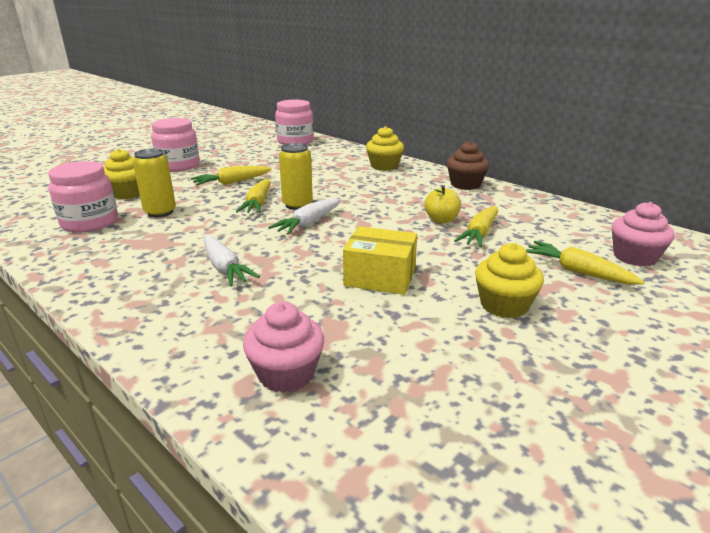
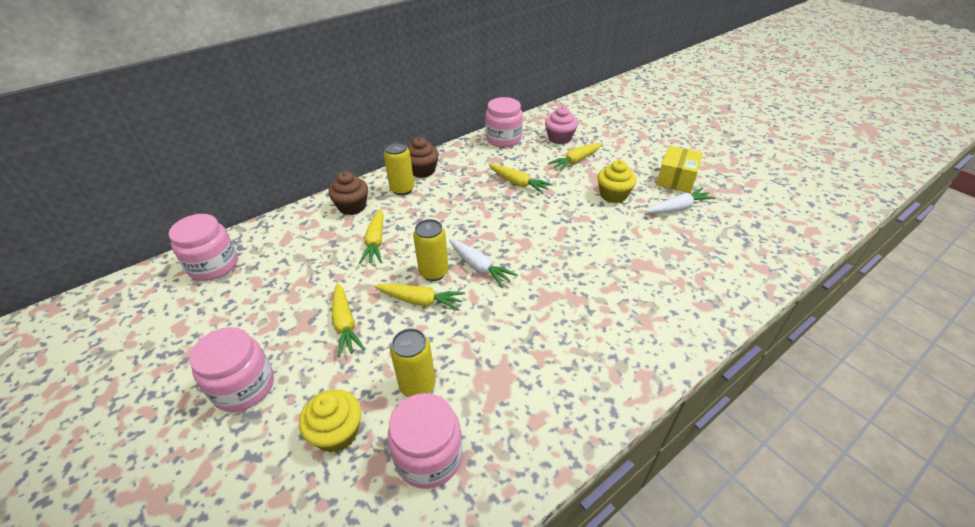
camera: 80 degrees left, 15 degrees up
white carrot [204,235,260,286] -> white carrot moved to [646,188,716,213]
pink cupcake [243,302,324,393] -> none
yellow box [343,226,417,295] -> yellow box moved to [656,146,703,193]
yellow cupcake [366,126,404,171] -> brown cupcake [328,171,368,215]
yellow apple [424,185,461,223] -> none
none -> yellow carrot [359,209,384,264]
none -> yellow can [384,141,414,195]
none -> pink jar [485,97,523,147]

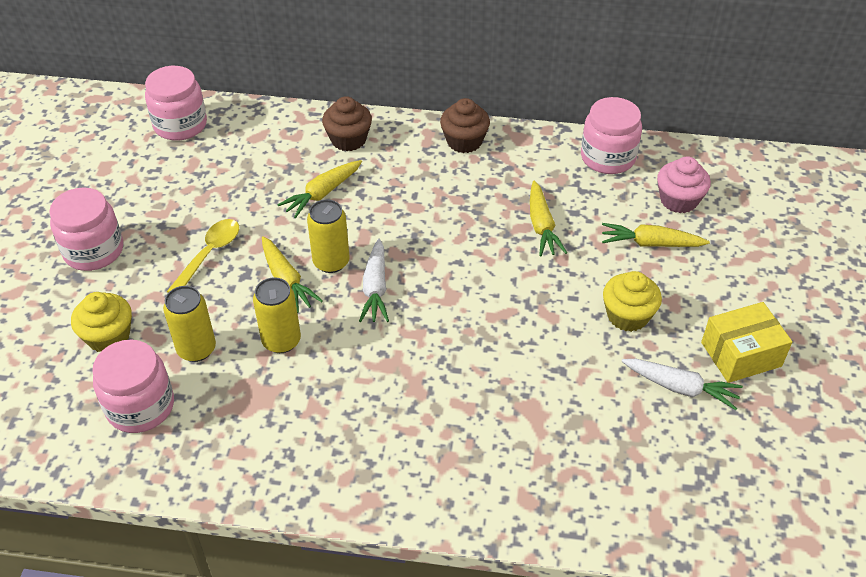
camera: 45 degrees right, 5 degrees up
yellow carrot [332,283,365,357] -> yellow spoon [167,219,239,293]
yellow can [384,141,414,195] -> yellow can moved to [253,277,301,353]

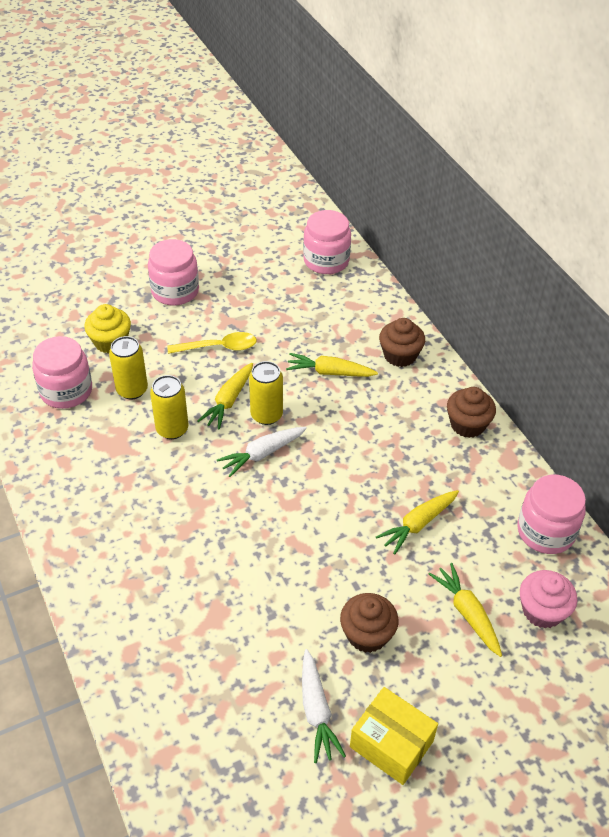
camera: 55 degrees right, 0 degrees up
yellow cupcake [603,271,662,332] -> brown cupcake [340,593,398,653]

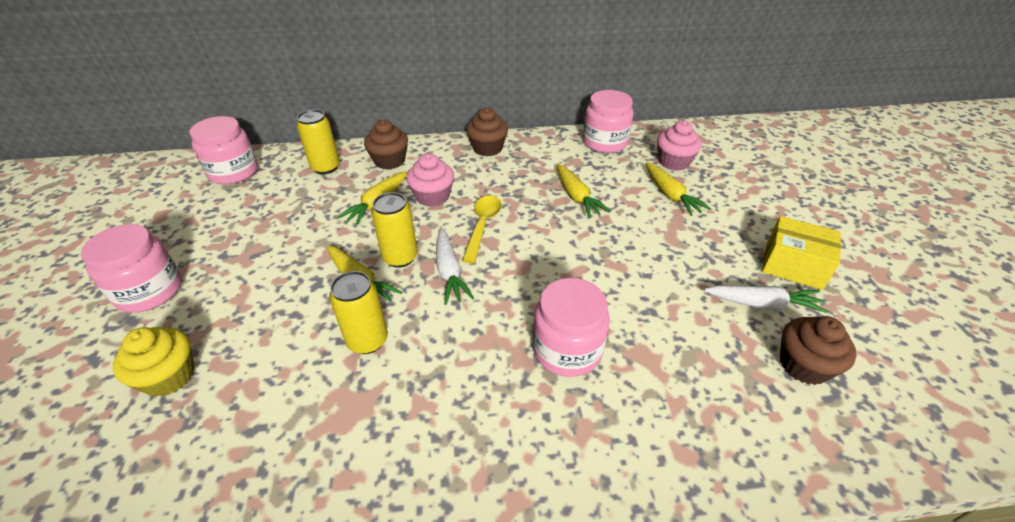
camera: 70 degrees left, 5 degrees down
pink jar [32,336,92,409] -> pink jar moved to [533,278,610,377]
yellow can [109,336,148,400] -> yellow can moved to [297,110,340,174]
yellow spoon [167,332,257,354] -> yellow spoon moved to [462,195,502,263]
brown cupcake [340,593,398,653] -> brown cupcake moved to [780,316,857,385]
yellow box [350,687,438,785] -> yellow box turned 60 degrees clockwise [762,216,841,290]
yellow carrot [429,563,502,657] -> yellow carrot turned 105 degrees counterclockwise [646,162,711,216]
none -> pink cupcake [406,153,454,207]

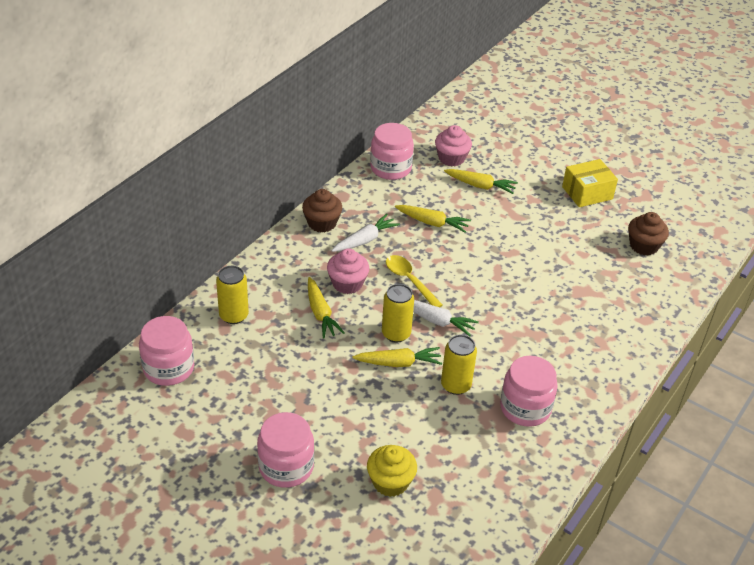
camera: 50 degrees left, 0 degrees up
brown cupcake [364,120,408,169] -> none
pink jar [533,278,610,377] -> pink jar moved to [500,356,558,427]
white carrot [704,285,829,313] -> white carrot moved to [331,214,400,252]

